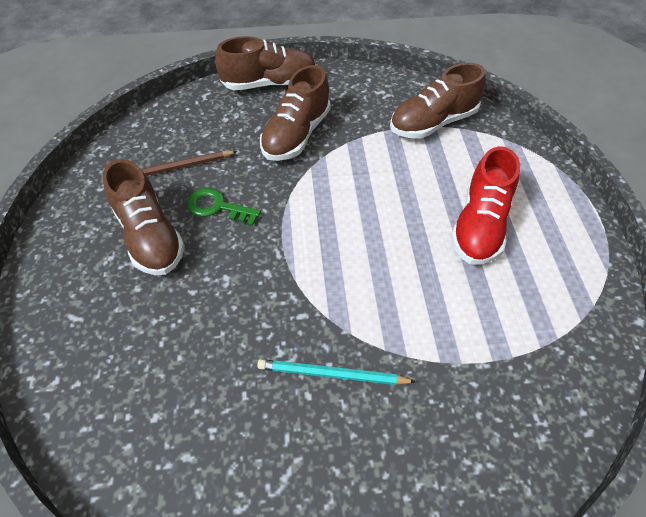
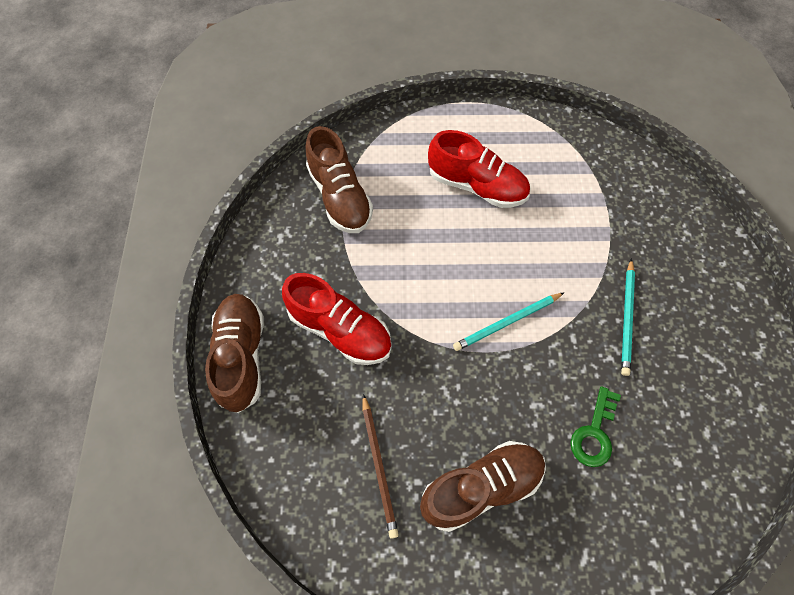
camera: 85 degrees left, 10 degrees up
green key [187,188,261,226] -> green key moved to [570,386,621,467]
brown shoe [260,65,331,161] -> red shoe [282,273,392,365]
none -> turquoise pencil [453,292,565,351]

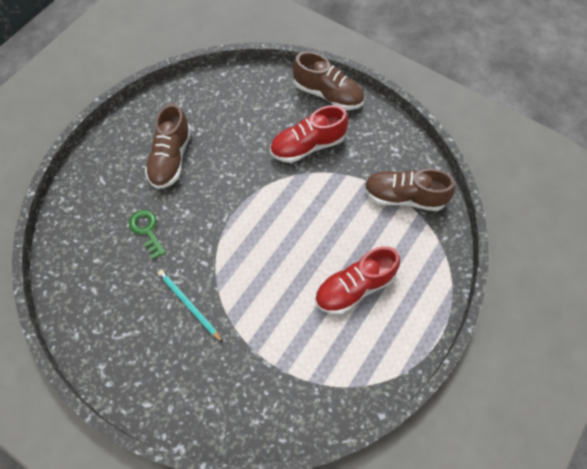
camera: 125 degrees right, 0 degrees up
brown pencil [363,394,399,539] -> none
turquoise pencil [453,292,565,351] -> none

